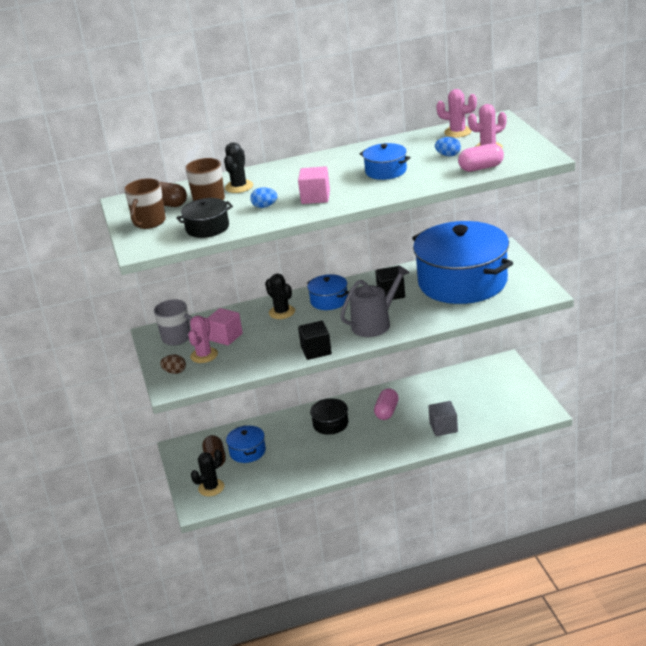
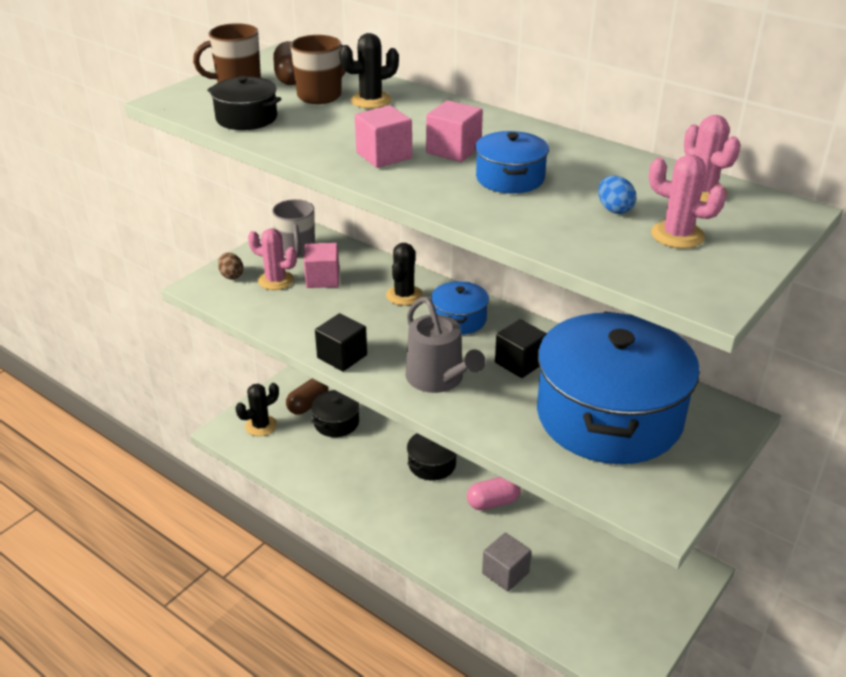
camera: 50 degrees right, 5 degrees up
pink cactus [188,316,218,363] -> pink cactus turned 45 degrees clockwise [248,229,297,290]
black cactus [191,450,224,496] -> black cactus turned 45 degrees counterclockwise [236,383,279,436]
blue pot [226,425,266,463] -> black pot [311,390,360,437]
blue egg [250,187,277,208] -> none
grey watering can [340,265,410,337] -> grey watering can turned 45 degrees clockwise [405,297,486,393]
pink capsule [458,143,504,172] -> none
none -> pink cube [426,101,483,162]

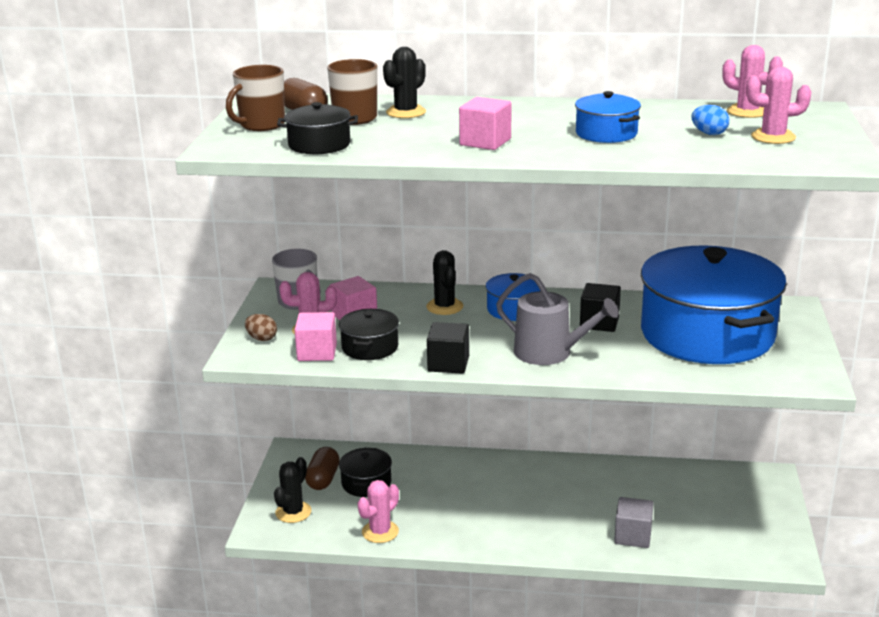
camera: 30 degrees left, 10 degrees down
black pot [407,433,456,480] -> black pot moved to [339,309,399,360]
pink cube [426,101,483,162] -> pink cube moved to [295,312,337,361]
pink capsule [467,477,521,510] -> none
none -> pink cactus [358,480,399,543]

